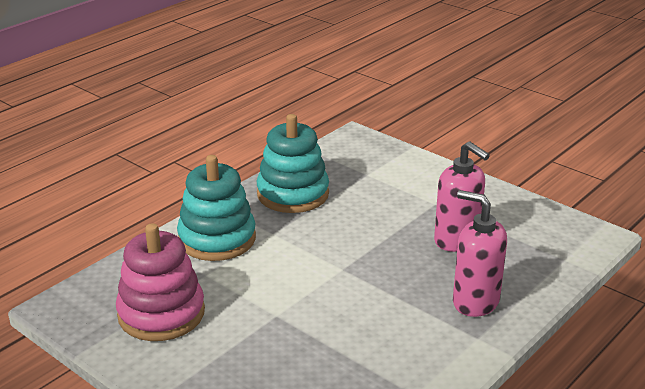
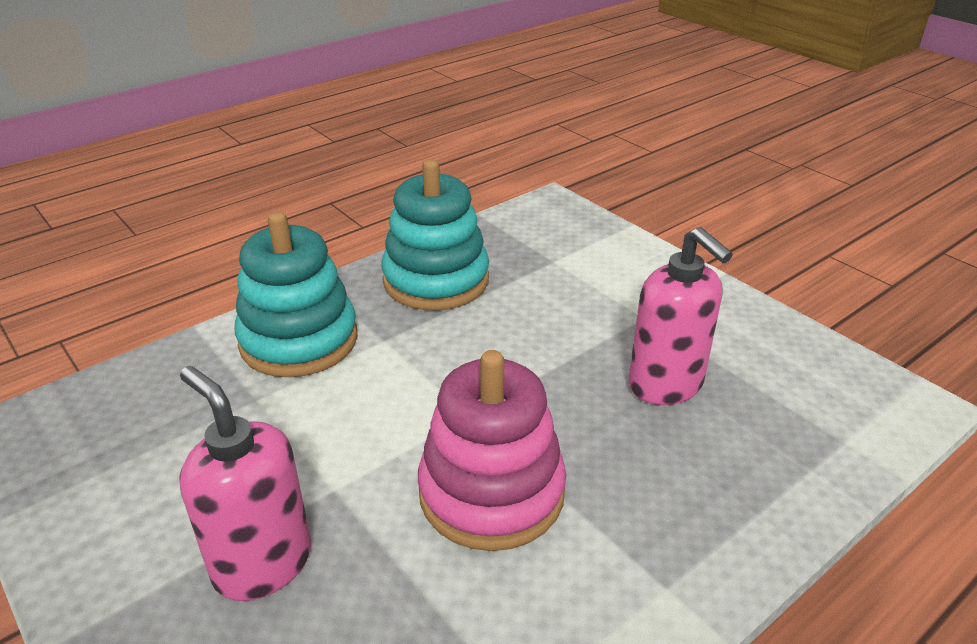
camera: 10 degrees right, 5 degrees up
pink stacking toy [116,223,205,341] -> pink stacking toy moved to [418,350,566,551]
pink soap dispenser [453,190,507,317] -> pink soap dispenser moved to [179,366,311,601]

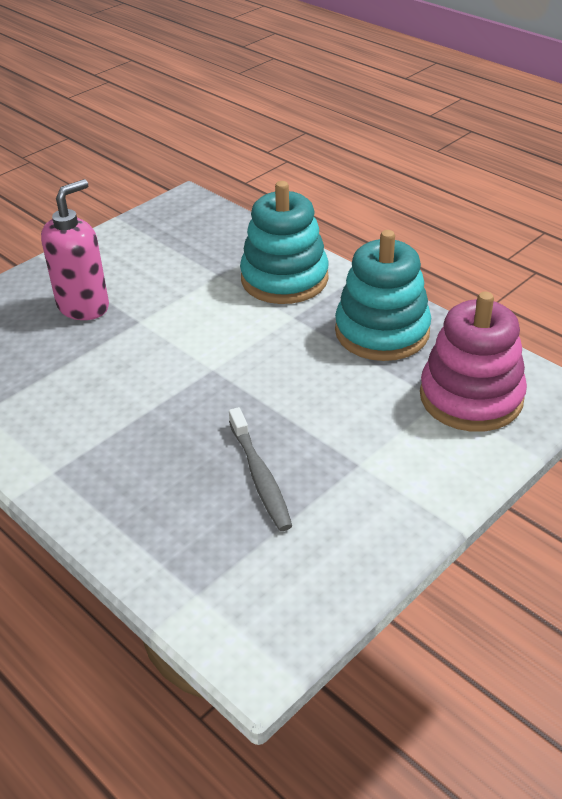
camera: 85 degrees right, 5 degrees up
pink stacking toy [418,350,566,551] -> pink stacking toy moved to [420,292,527,432]
pink soap dispenser [629,227,733,405] -> grey toothbrush [229,407,292,531]

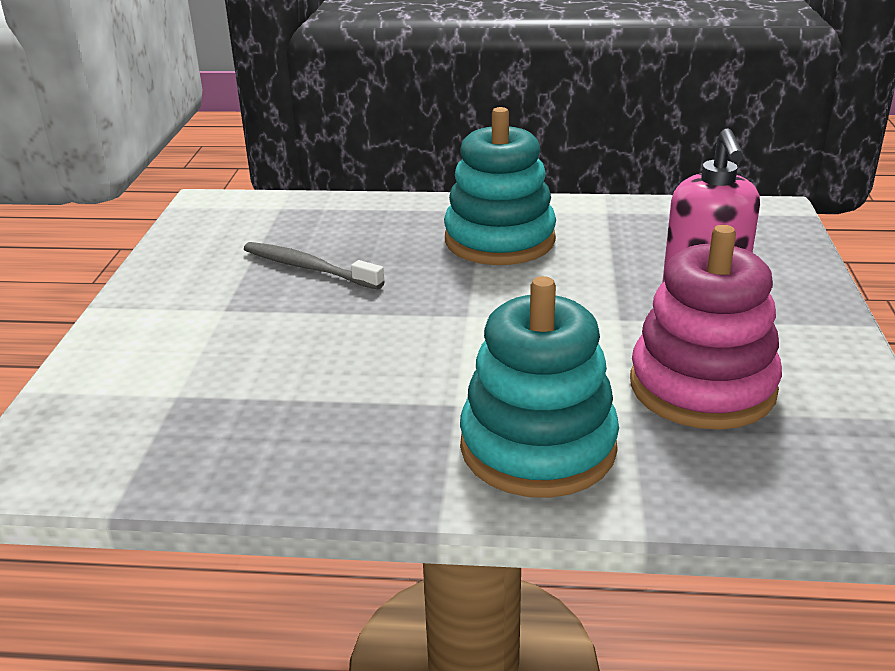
camera: 140 degrees right, 10 degrees down
turquoise stacking toy [335,230,431,361] -> turquoise stacking toy moved to [444,107,556,265]
pink stacking toy [420,292,527,432] -> pink stacking toy moved to [630,225,782,430]

